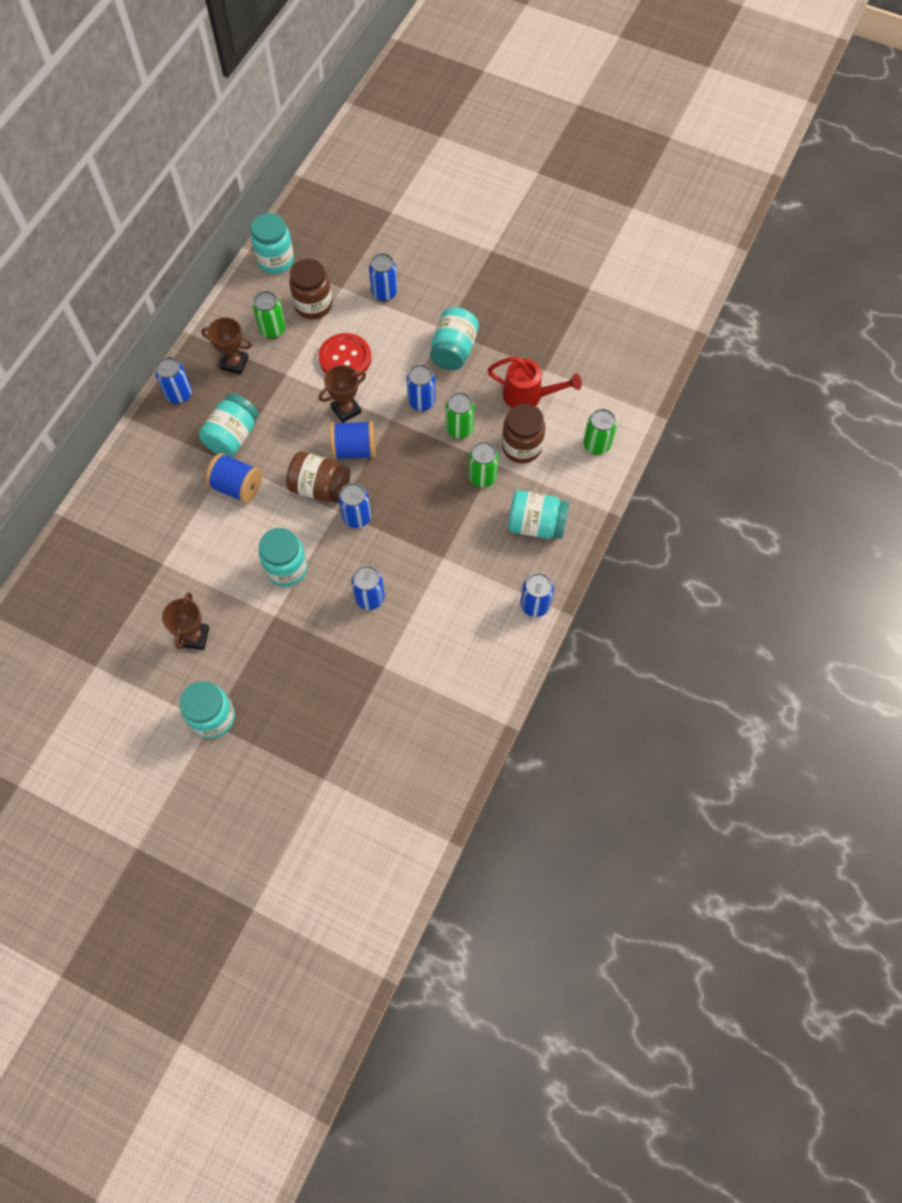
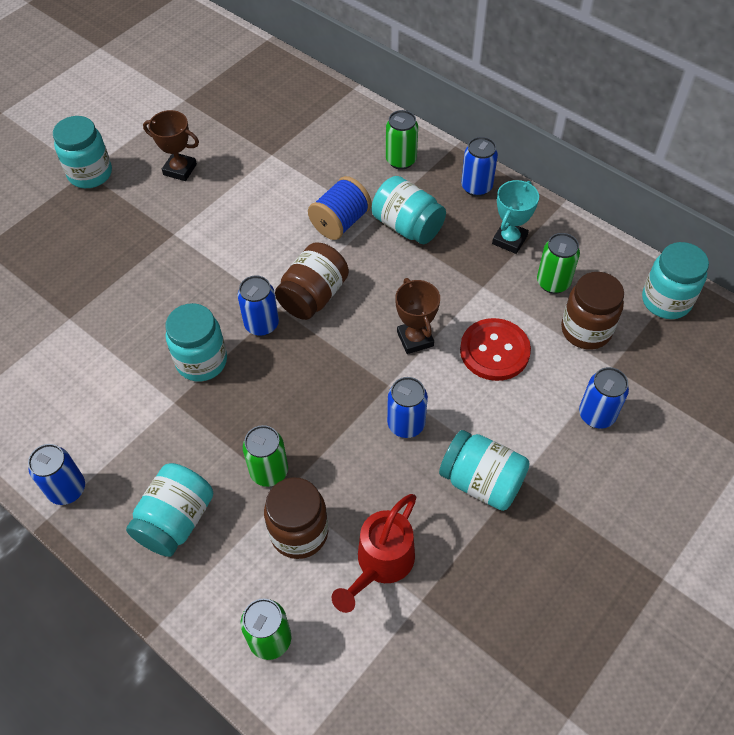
camera: 105 degrees right, 10 degrees down
brown trophy [201,317,252,375] -> turquoise trophy [492,180,539,254]
turquoise jar [259,528,308,587] -> turquoise jar moved to [165,303,227,381]
blue spool [330,421,376,460] -> none
blue can [351,566,385,610] -> none
green can [445,392,474,439] -> green can moved to [386,110,418,170]

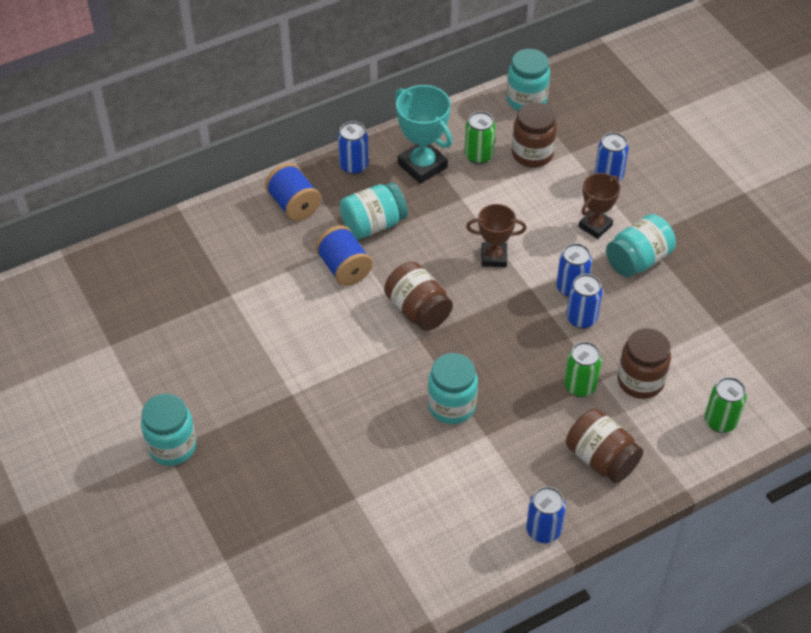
camera: 70 degrees left, 5 degrees down
turquoise jar [126,463,213,557] -> brown jar [566,409,643,483]
brown trophy [143,110,199,181] -> brown trophy moved to [578,173,620,239]
blue can [238,275,279,336] -> blue can moved to [566,274,603,329]
red watering can [332,494,416,613] -> none
green can [386,110,418,170] -> blue spool [265,163,321,221]
red button [460,318,531,381] -> none
turquoise trophy [492,180,539,254] -> turquoise trophy [395,85,452,184], size x1.51

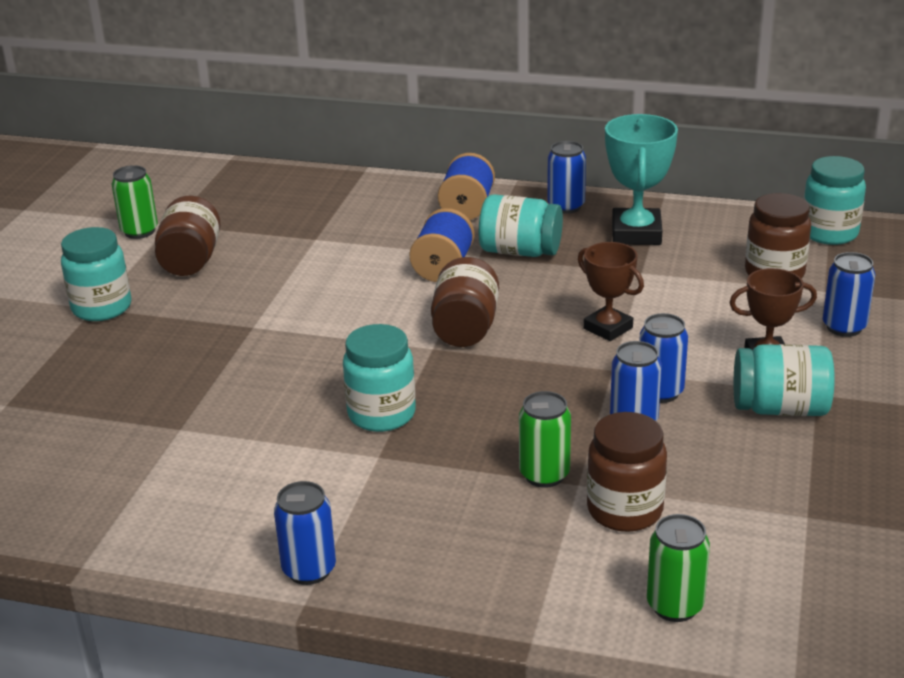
camera: 45 degrees right, 20 degrees down
green can [464,111,496,164] -> green can moved to [112,165,158,239]
brown jar [566,409,643,483] -> brown jar moved to [155,196,221,276]

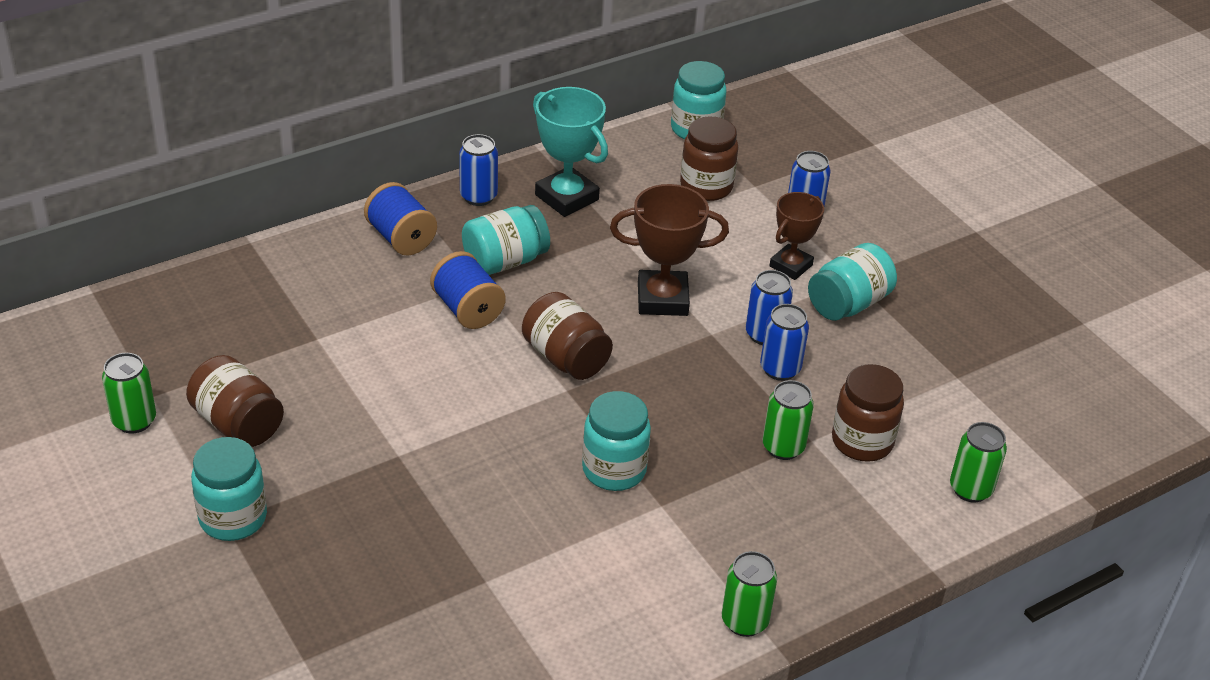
camera: 50 degrees left, 10 degrees up
blue can [274,481,336,585] -> green can [722,551,777,637]
brown trophy [578,242,644,341] -> brown trophy [610,184,729,316], size x1.51

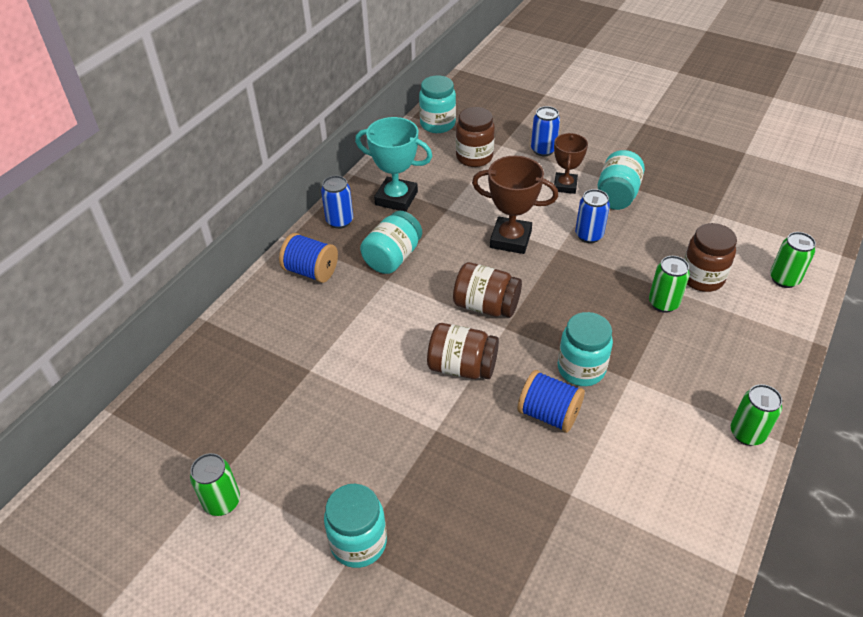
camera: 25 degrees left, 5 degrees up
brown jar [186,355,284,447] -> brown jar moved to [427,323,499,379]
blue spool [430,251,506,329] -> blue spool moved to [517,370,585,433]
brown trophy [610,184,729,316] -> brown trophy turned 45 degrees clockwise [472,156,558,254]
blue can [760,304,809,381] -> none

